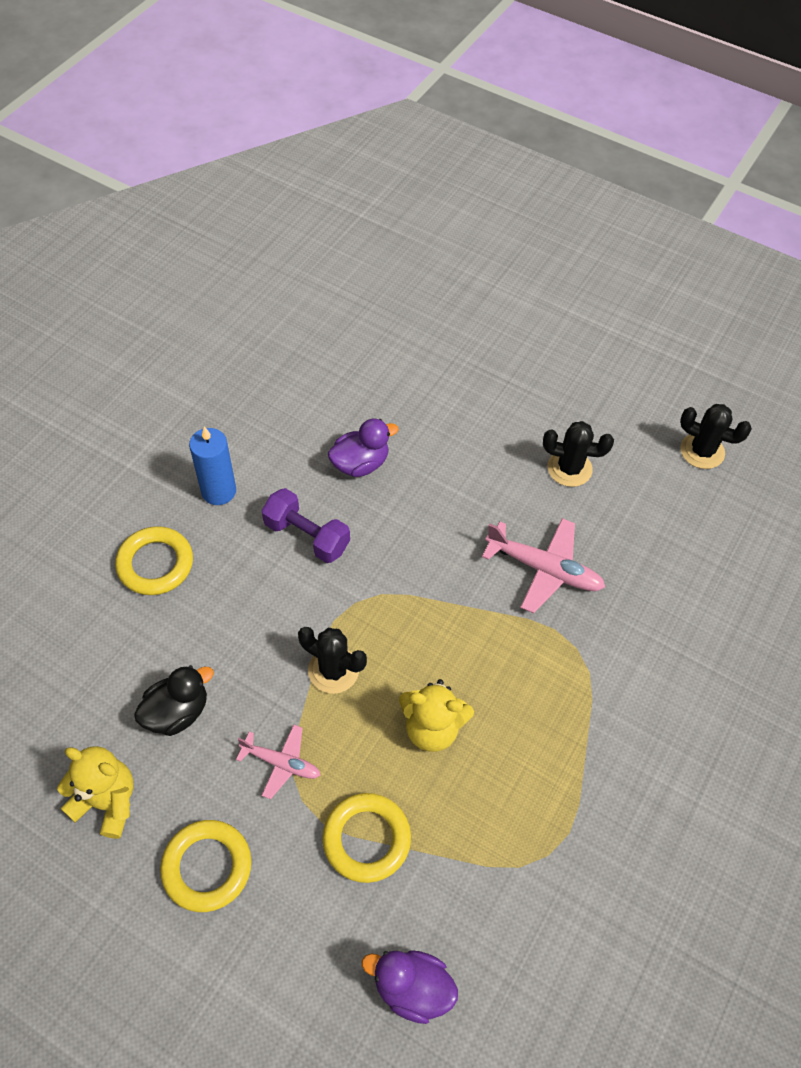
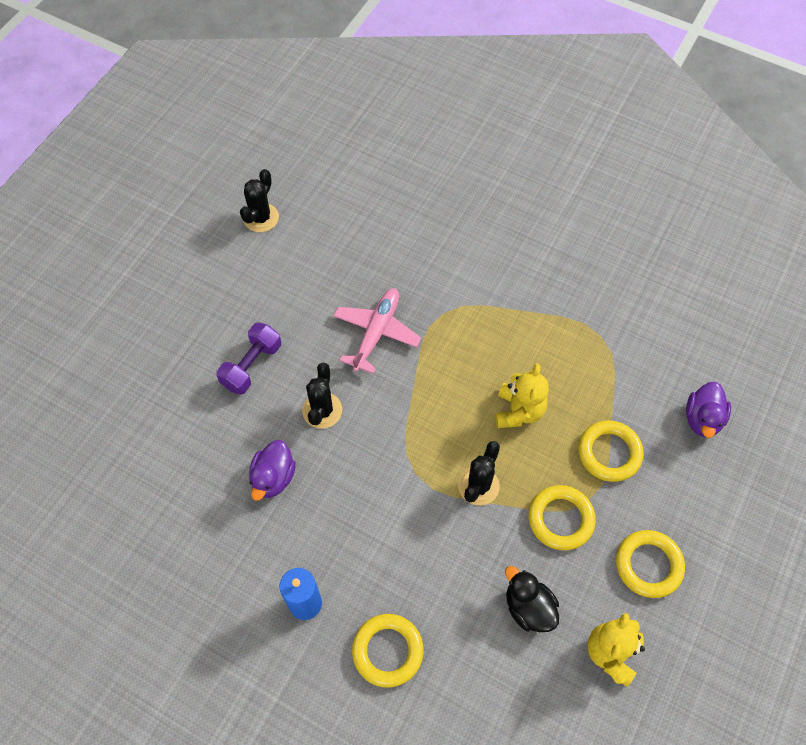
camera: 90 degrees left, 5 degrees up
pink plane [236,725,320,799] -> yellow ring [528,485,596,550]
purple dumbbell [261,488,350,563] -> purple dumbbell moved to [216,322,281,395]
purple duck [328,419,399,477] -> purple duck turned 135 degrees counterclockwise [249,440,296,501]
black cactus [543,421,614,487] -> black cactus moved to [302,362,342,429]

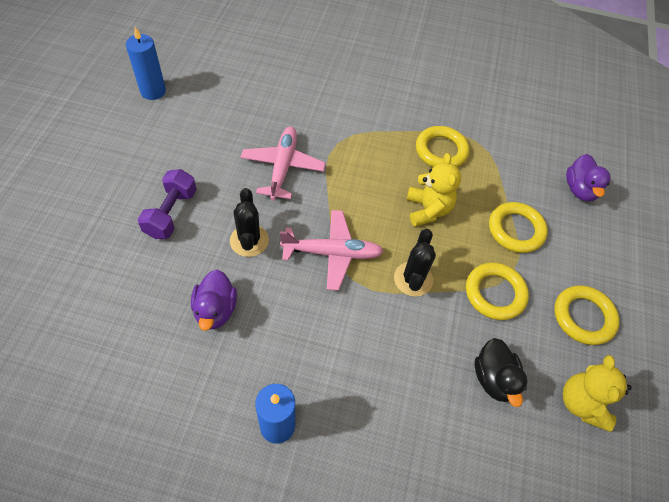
camera: 20 degrees left, 5 degrees down
black cactus [240,169,279,232] -> blue candle [126,27,166,100]
yellow ring [352,614,423,687] -> yellow ring moved to [416,126,469,167]
black duck [505,566,559,632] -> black duck turned 135 degrees counterclockwise [475,338,528,407]
none -> pink plane [280,210,384,291]

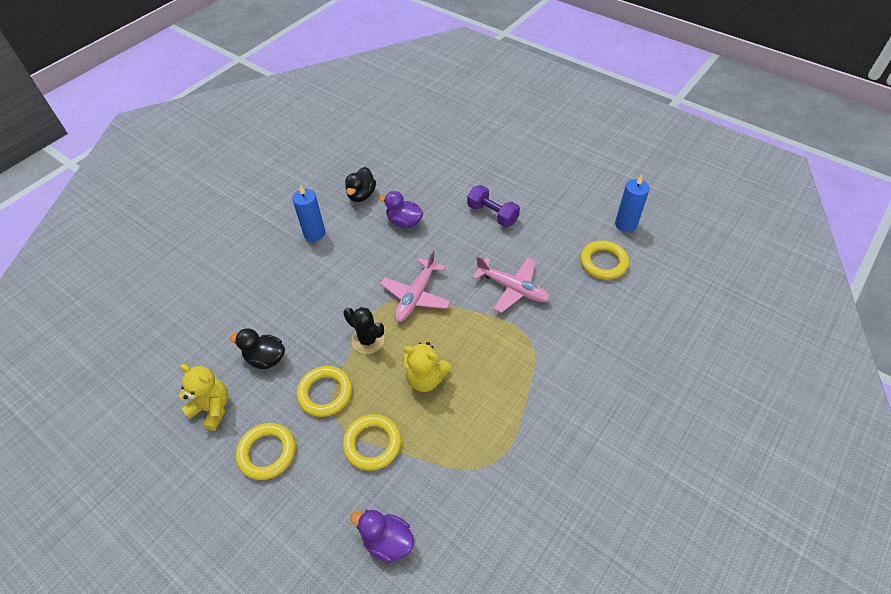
camera: 120 degrees right, 5 degrees down
black cactus [230,188,269,257] -> none
yellow ring [416,126,469,167] -> yellow ring moved to [580,240,629,280]
none -> black duck [345,167,376,202]

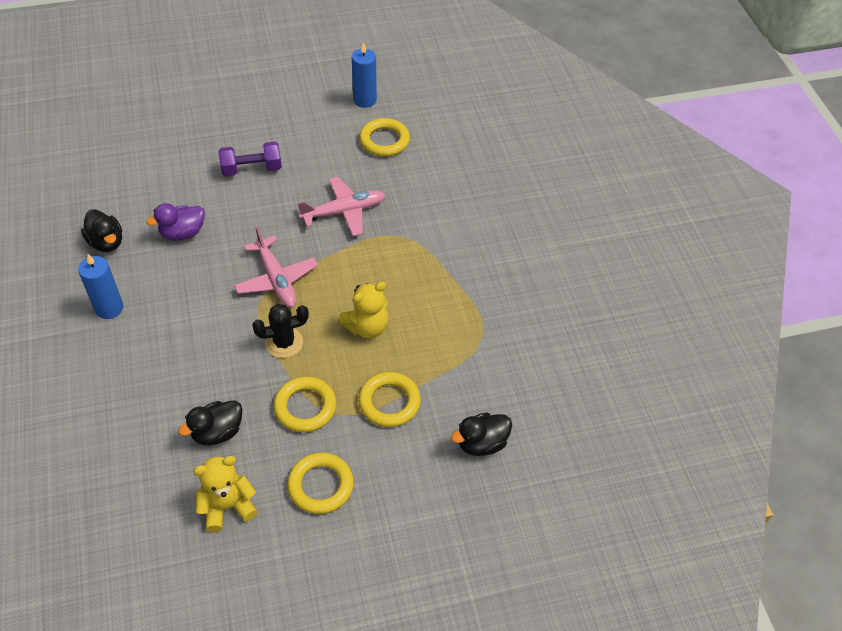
camera: 55 degrees left, 0 degrees up
purple duck [351,510,414,563] -> black duck [451,413,512,456]

